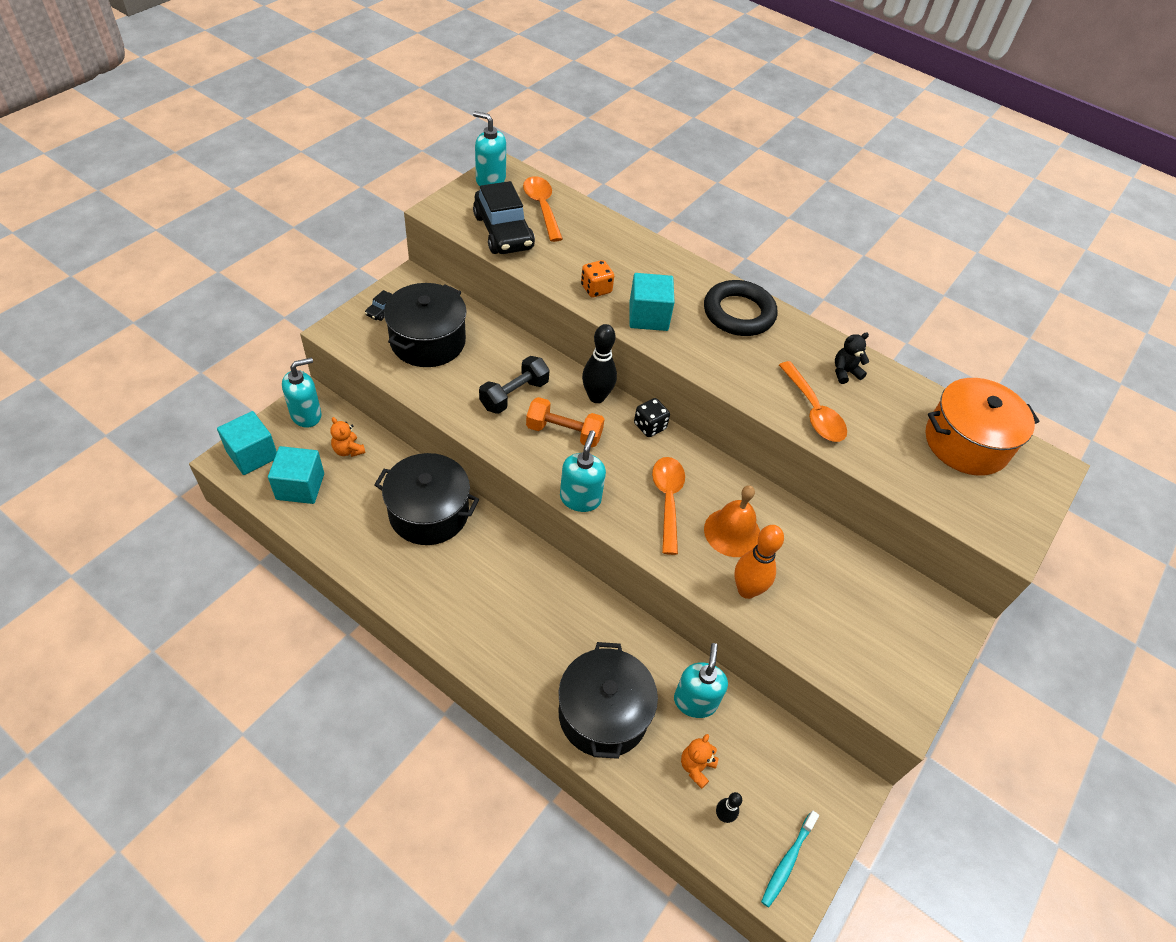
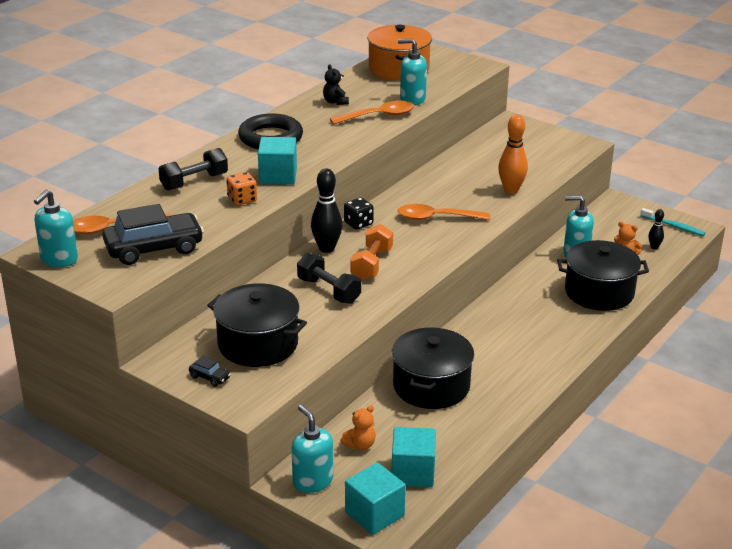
camera: 85 degrees left, 20 degrees down
turquoise soap dispenser [560,430,606,512] -> turquoise soap dispenser moved to [398,39,427,105]
orange bell [704,485,760,557] -> none
none -> black dumbbell [158,148,228,191]

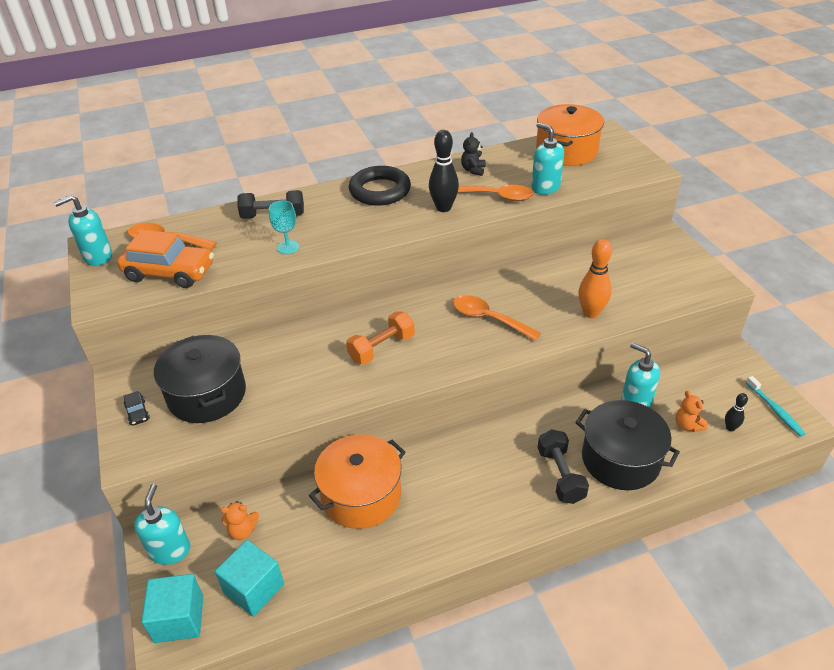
camera: 35 degrees right, 10 degrees up
black car [103,204,204,265] -> orange car [117,230,214,288]
orange dice [226,172,257,205] -> turquoise goblet [269,201,299,254]
turquoise cube [258,137,297,185] -> none
black dumbbell [297,253,361,304] -> black dumbbell moved to [538,429,589,504]
black bowling pin [311,168,342,253] -> black bowling pin moved to [429,130,459,212]
black dice [344,198,374,230] -> none
black pot [392,328,474,409] -> orange pot [309,434,406,529]

